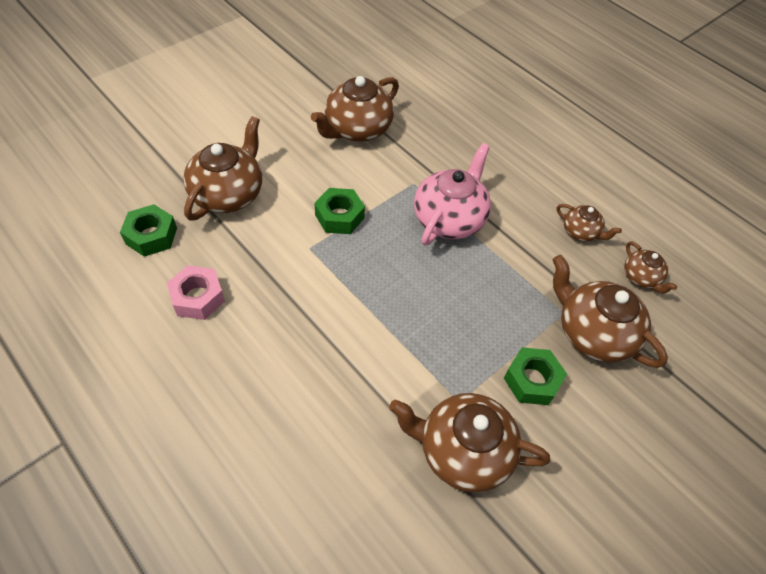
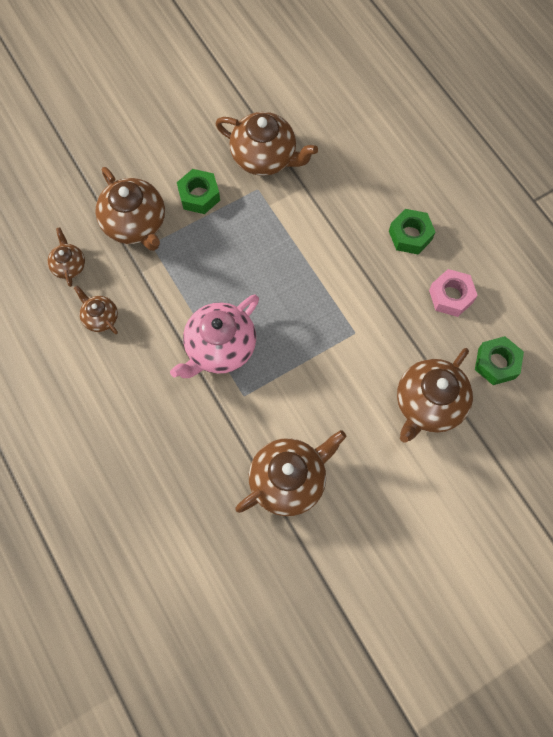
camera: 165 degrees left, 15 degrees up
green nut [315,188,365,234] -> green nut moved to [389,209,435,255]

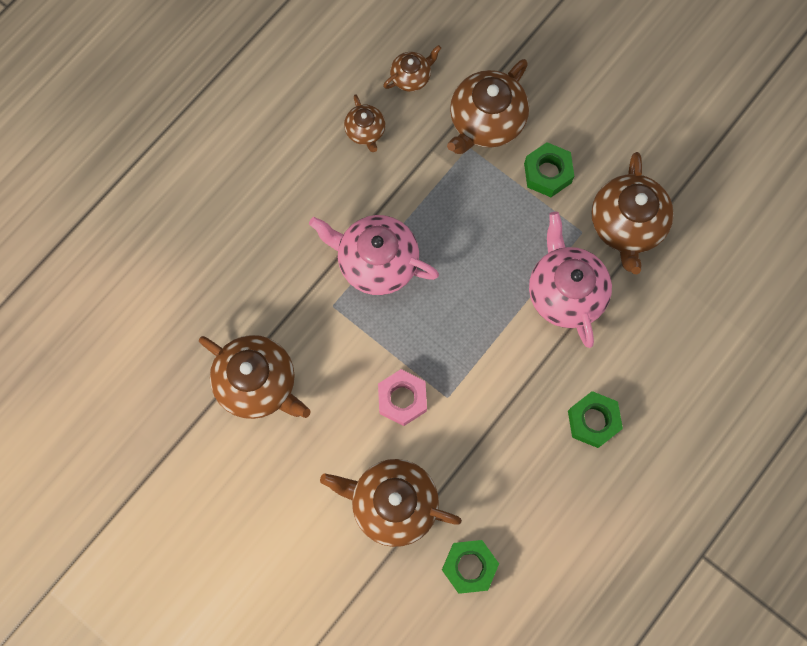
camera: 70 degrees right, 5 degrees up
brown teapot [74,286,118,334] -> brown teapot turned 135 degrees clockwise [344,95,385,152]
pink nut [429,269,478,317] -> pink nut moved to [378,369,427,426]
none -> pink teapot [529,212,612,348]

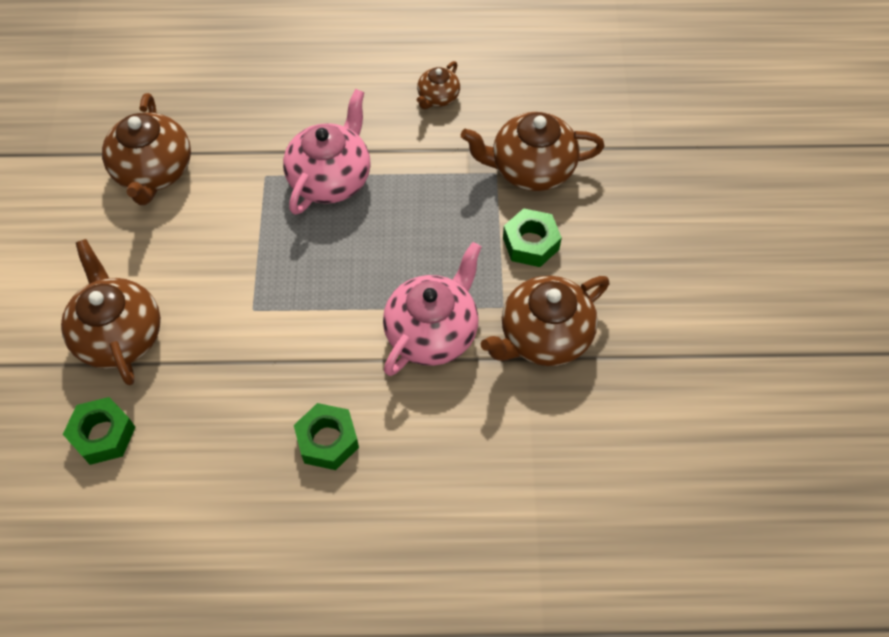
camera: 50 degrees right, 15 degrees down
pink teapot [309,215,439,295] -> pink teapot turned 45 degrees clockwise [283,89,371,215]
pink nut [378,369,427,426] -> none
brown teapot [383,45,441,92] -> none

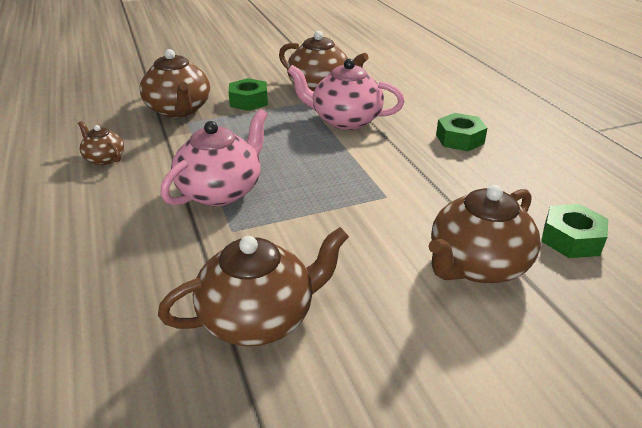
camera: 110 degrees left, 25 degrees down
pink teapot [283,89,371,215] -> pink teapot turned 120 degrees clockwise [160,109,268,206]
brown teapot [417,61,460,109] -> brown teapot turned 150 degrees counterclockwise [78,121,124,165]

